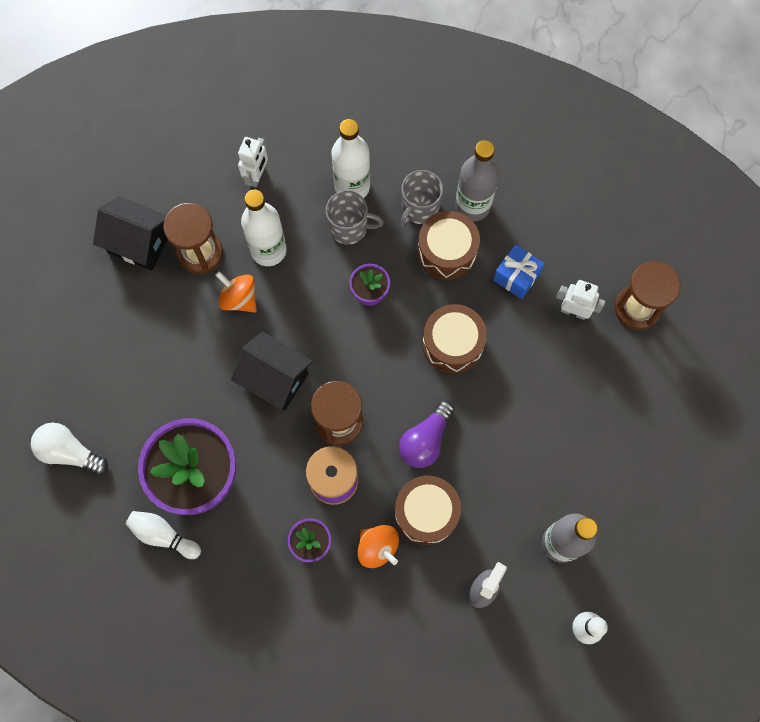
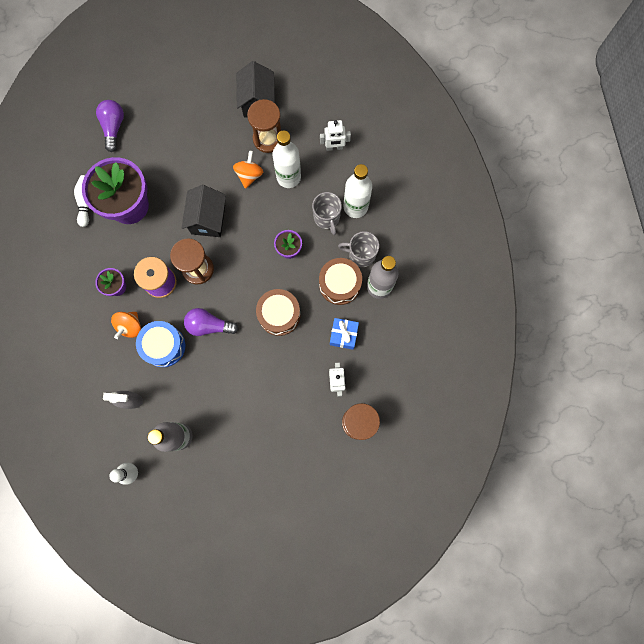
camera: 65 degrees right, 5 degrees up
white light bulb [31,423,108,475] -> purple light bulb [96,100,124,152]
brown drum [395,476,461,545] -> blue drum [136,321,185,367]

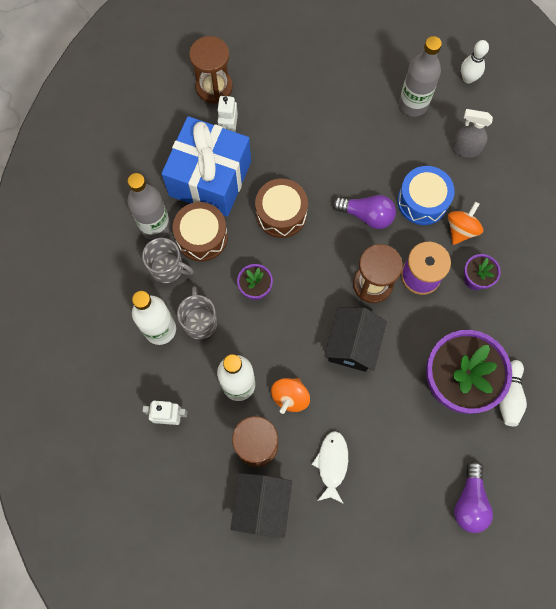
camera: 170 degrees left, 5 degrees down
blue gift [330,318,359,350] -> blue gift [162,116,251,217], size x2.21
none -> white fish [312,431,348,504]

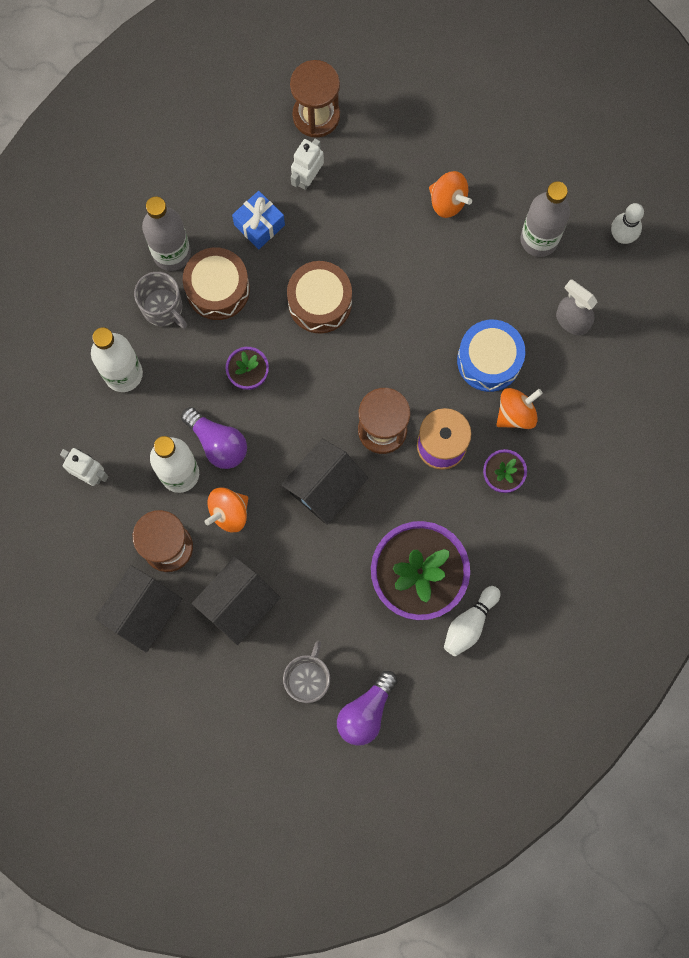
camera: 25 degrees right, 5 degrees up
blue gift [162,116,251,217] -> blue gift [232,191,285,249], size x0.45
grey mug [177,286,217,339] -> grey mug moved to [283,641,330,703]
white fish [312,431,348,504] -> black house [192,557,281,645]
purple light bulb [332,195,396,229] -> purple light bulb moved to [181,407,247,469]
none -> orange spinning top [429,171,472,218]

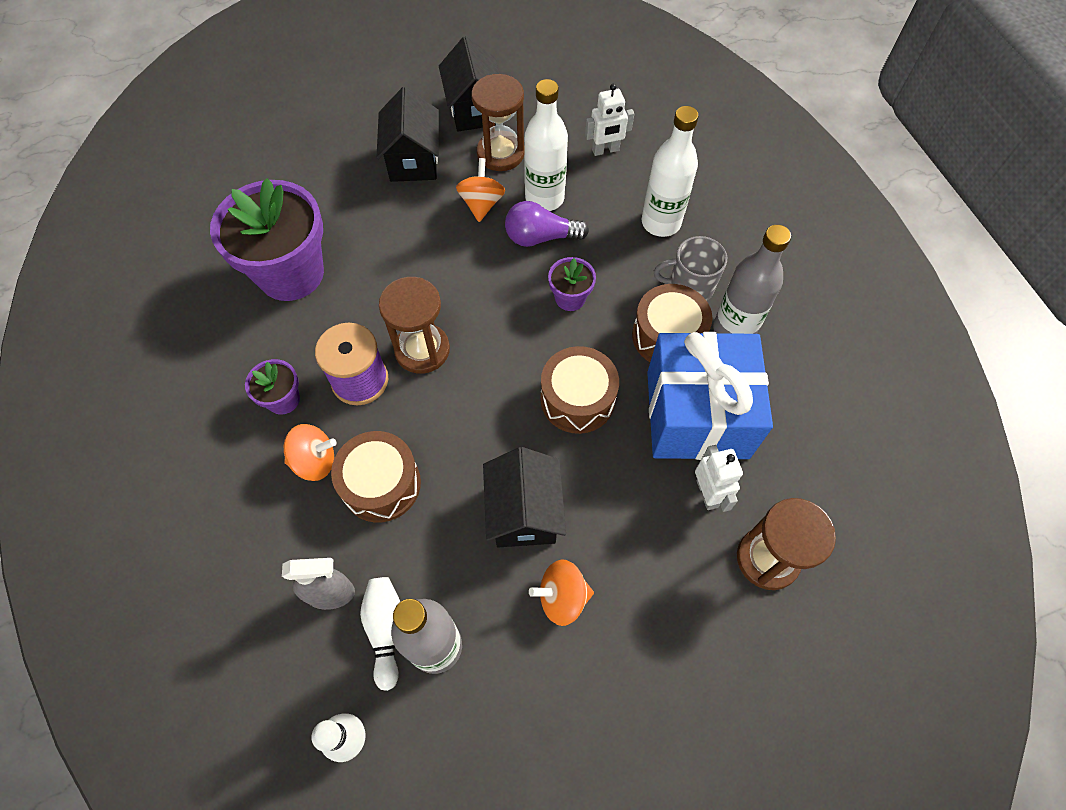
camera: 135 degrees right, 15 degrees down
blue gift [232,191,285,249] -> blue gift [647,332,773,460], size x2.21
black house [281,439,368,525] -> black house moved to [483,447,566,547]
grey mug [283,641,330,703] -> none
purple light bulb [337,671,398,746] -> none
white bowling pin [444,586,500,656] -> white bowling pin moved to [360,577,400,691]
blue drum [457,320,525,392] -> brown drum [331,431,421,522]
orange spinning top [496,388,543,429] -> orange spinning top turned 105 degrees counterclockwise [284,424,336,481]

